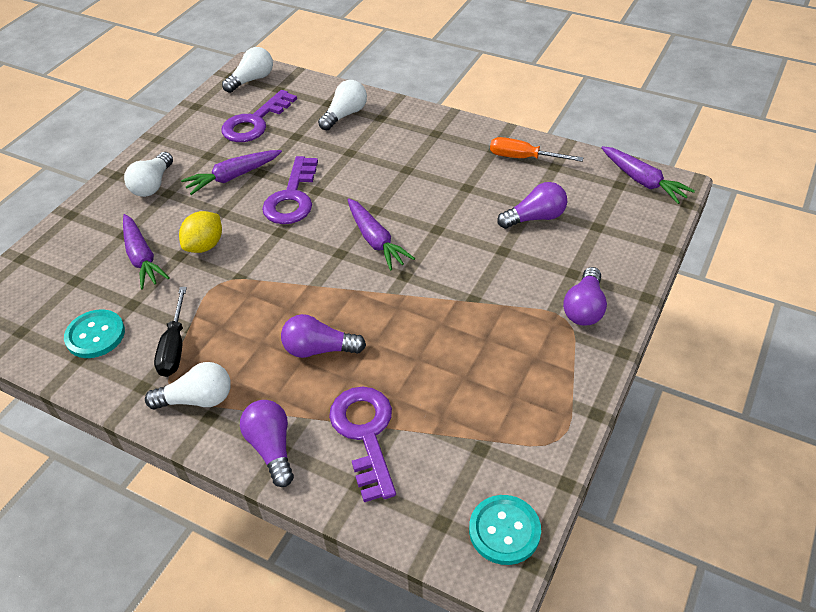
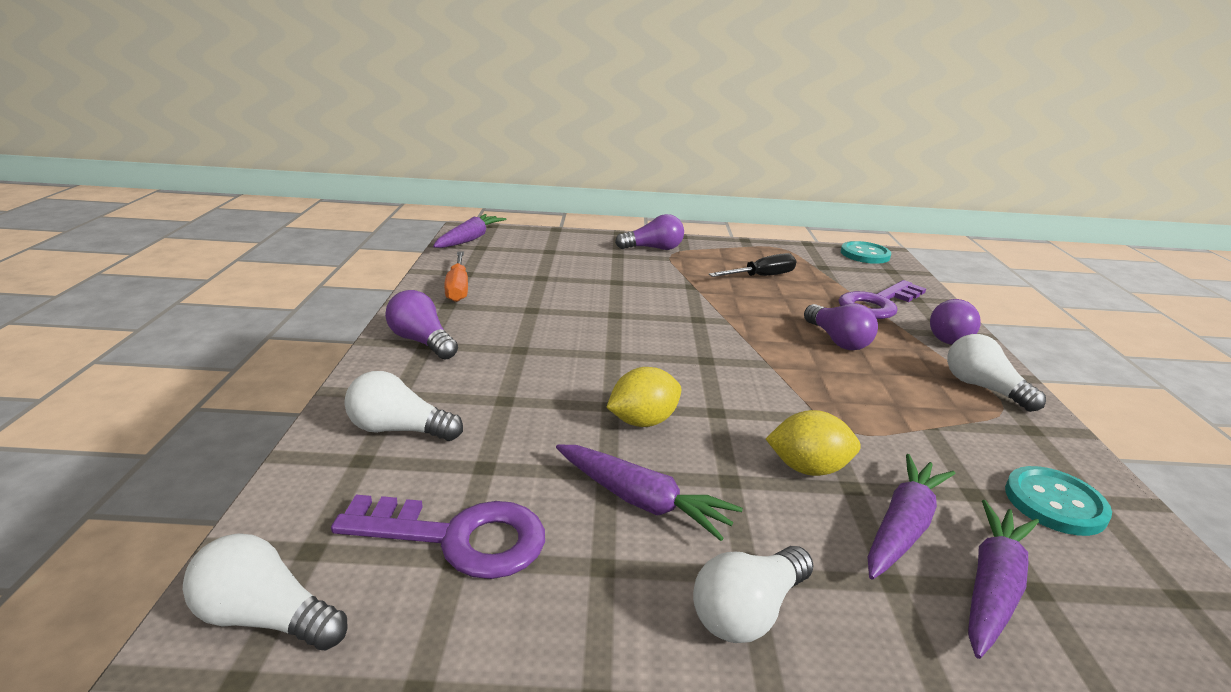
camera: 120 degrees left, 20 degrees down
white light bulb [124,152,173,197] -> white light bulb turned 150 degrees clockwise [693,546,813,643]
black screwdriver [154,287,187,377] -> black screwdriver moved to [709,253,796,277]
purple key [262,156,318,224] -> yellow lemon [606,367,681,427]
purple carrot [347,198,415,271] -> purple carrot moved to [968,500,1039,659]
purple light bulb [497,182,567,229] -> purple light bulb moved to [385,290,458,360]

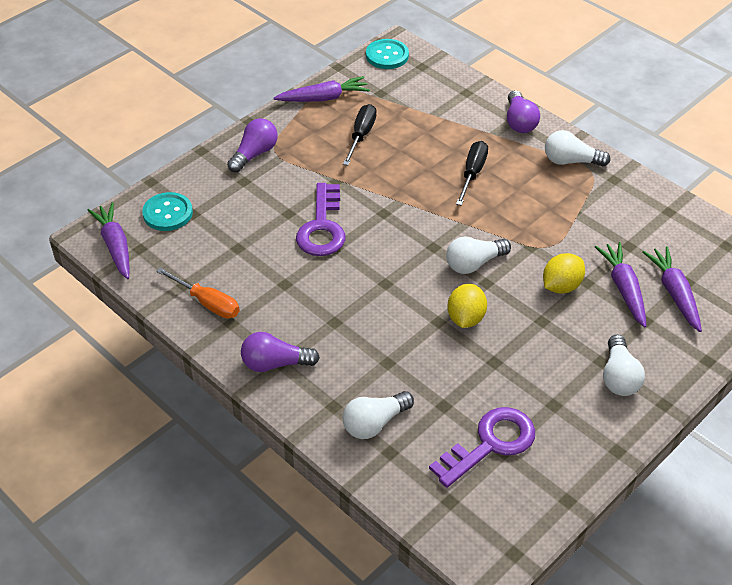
camera: 45 degrees left, 20 degrees up
white light bulb [183,534,348,650] -> white light bulb moved to [446,236,511,274]
purple carrot [556,444,743,541] -> purple carrot moved to [273,76,370,102]
purple light bulb [804,303,878,350] -> black screwdriver [456,141,488,206]
purple key [838,280,926,319] -> purple key moved to [296,183,345,256]
turquoise button [1005,466,1112,536] -> turquoise button moved to [142,192,193,231]

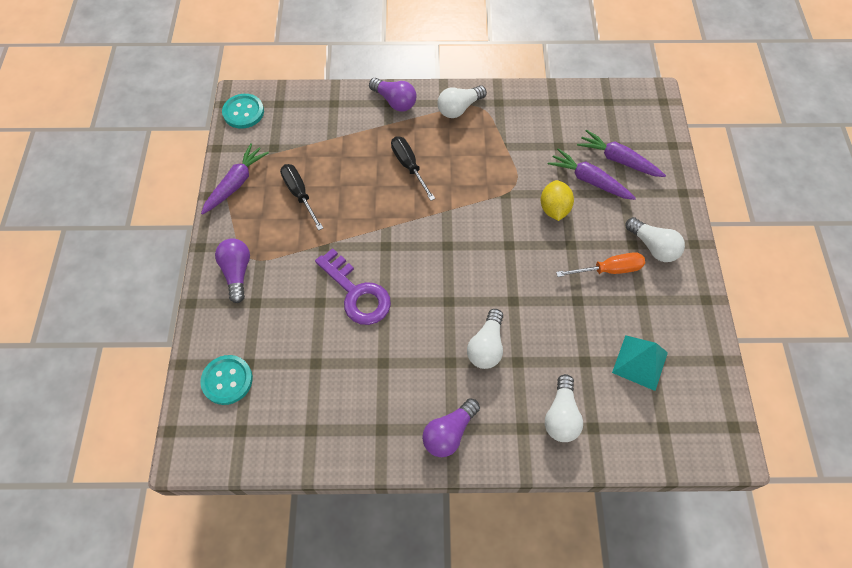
camera: 45 degrees left, 15 degrees up
purple carrot [88,202,130,279] -> none
orange screwdriver [156,267,240,319] -> orange screwdriver moved to [556,252,645,277]
purple key [429,407,535,488] -> turquoise pyramid [612,335,668,391]
white light bulb [446,236,511,274] -> white light bulb moved to [467,309,503,369]
yellow lemon [447,284,487,328] -> none

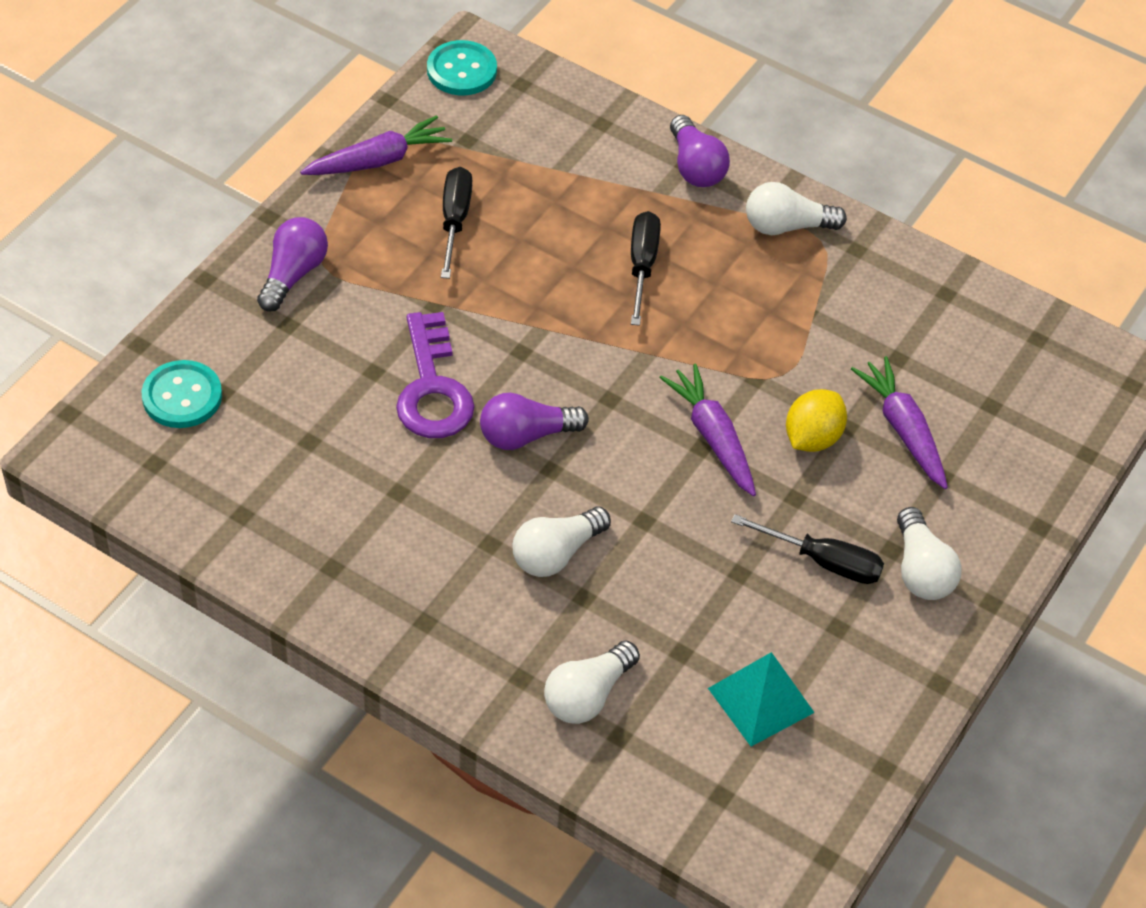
camera: 30 degrees right, 10 degrees down
purple light bulb [422,398,480,457] -> purple light bulb moved to [480,393,589,450]
orange screwdriver [556,252,645,277] -> black screwdriver [731,514,884,584]
purple carrot [577,130,666,177] -> purple carrot moved to [659,364,756,496]

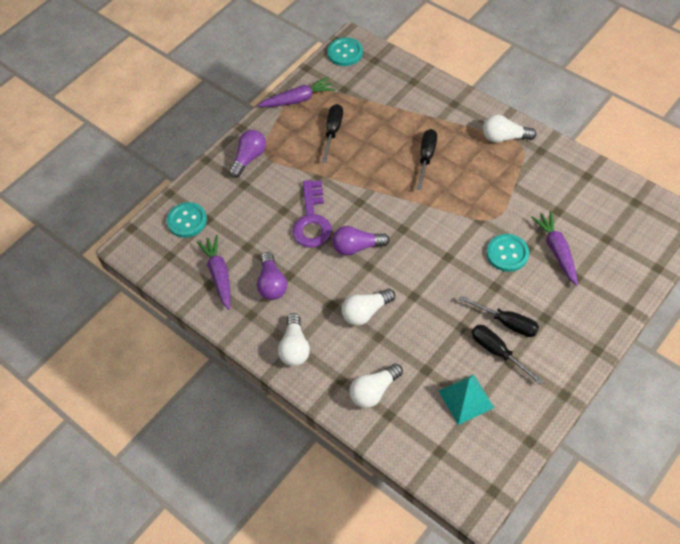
camera: 15 degrees right, 5 degrees up
purple carrot [659,364,756,496] -> purple carrot moved to [197,235,230,310]
purple light bulb [670,115,730,187] -> purple light bulb moved to [257,252,287,300]
yellow lemon [786,389,847,452] -> turquoise button [487,234,529,272]
white light bulb [897,507,961,600] -> white light bulb moved to [278,313,310,366]
none -> black screwdriver [472,325,543,384]

